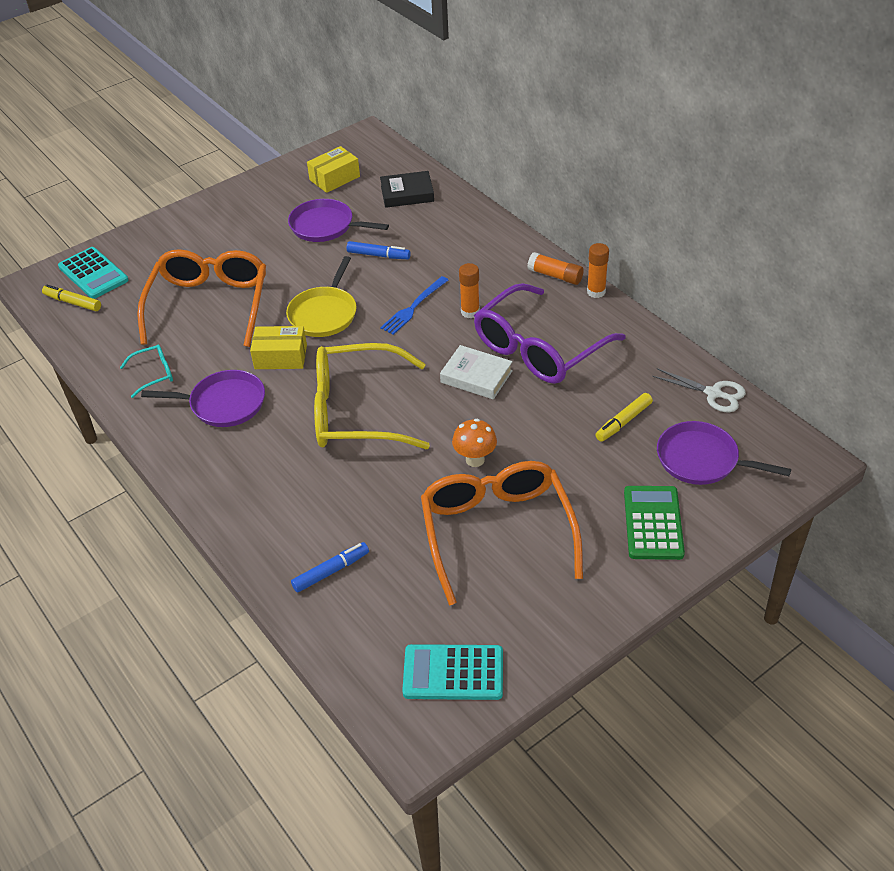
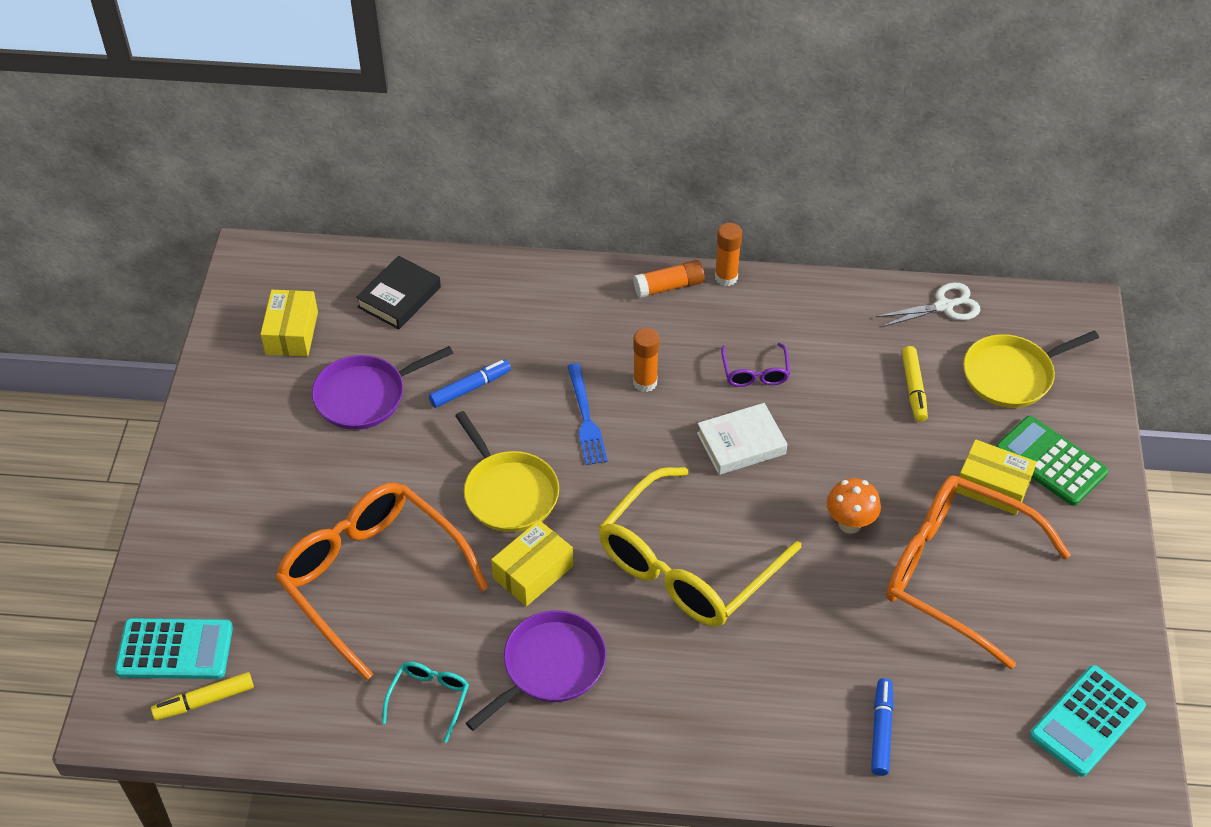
camera: 50 degrees left, 5 degrees up
purple glasses [474,283,626,384] -> purple glasses [721,343,790,387], size x0.43
purple pan [657,421,791,485] -> yellow pan [963,331,1099,408]
none -> yellow box [956,439,1037,515]

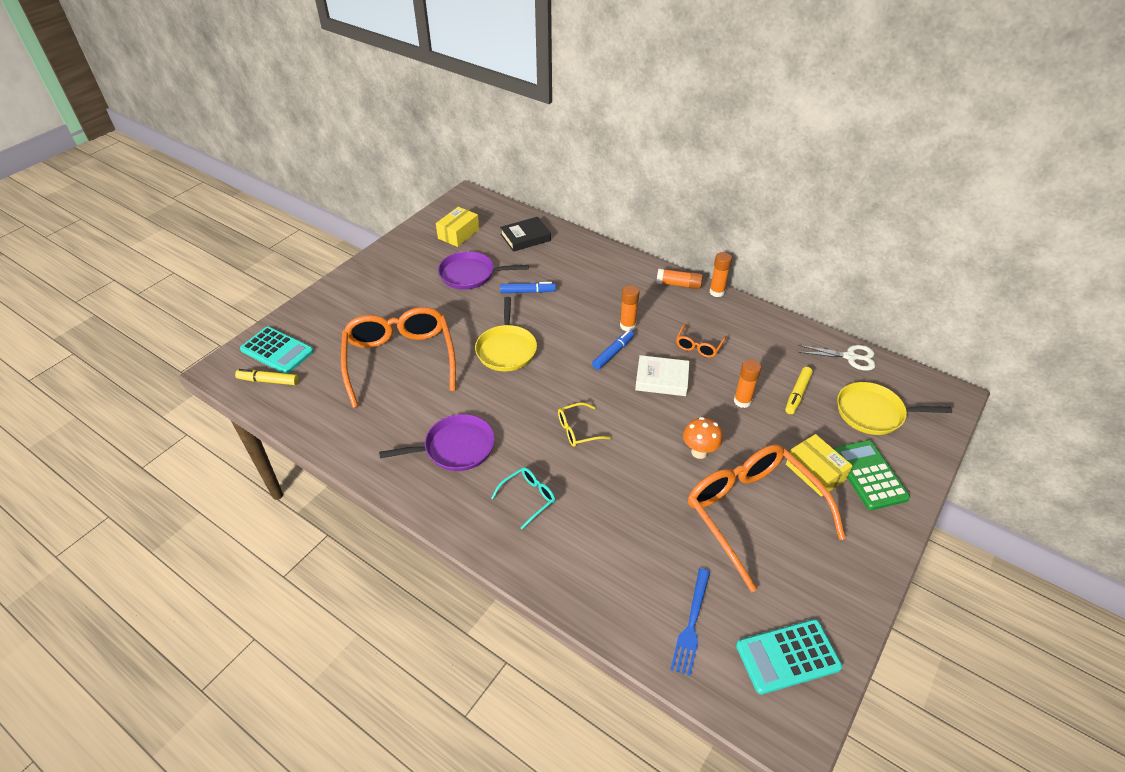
camera: 30 degrees right, 5 degrees down
turquoise glasses [382,662,469,743] -> turquoise glasses moved to [491,467,555,529]
yellow box [491,520,573,606] -> none
blue fork [567,363,608,465] -> blue fork moved to [670,568,710,676]
yellow glasses [599,467,801,627] -> yellow glasses [558,402,611,447], size x0.43
purple glasses [721,343,790,387] -> orange glasses [676,324,726,358]
blue marker [871,678,893,776] -> blue marker moved to [592,330,634,370]
none -> orange glue stick [734,359,761,408]

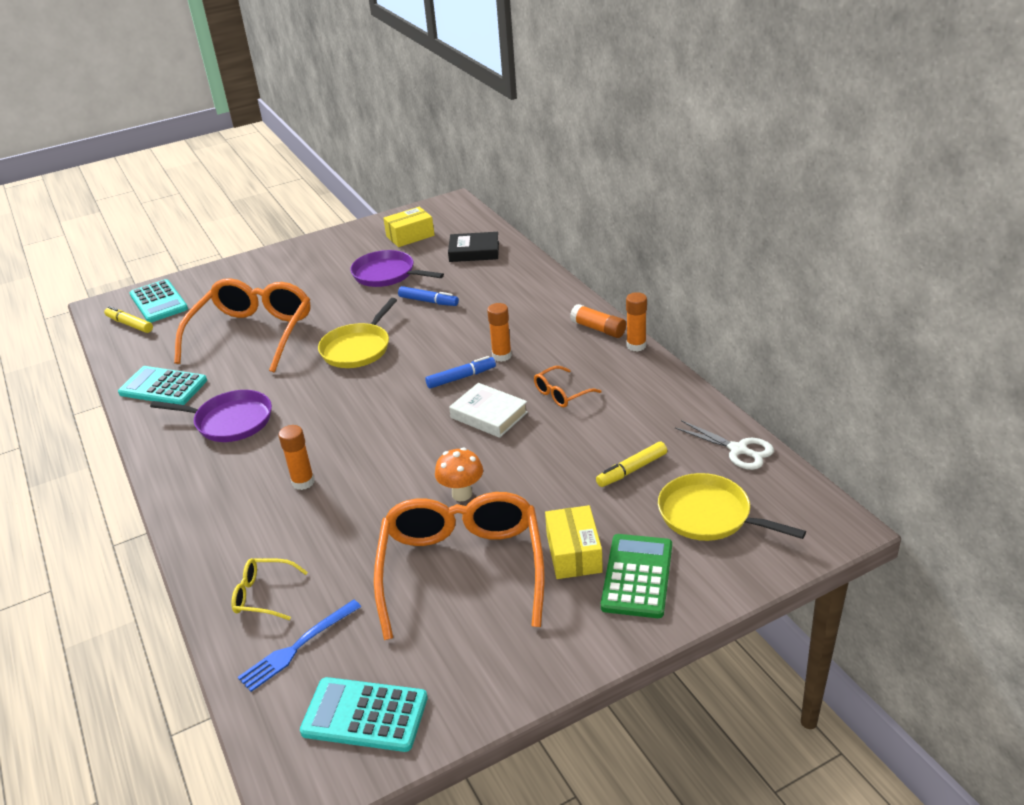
camera: 30 degrees right, 10 degrees down
turquoise glasses [491,467,555,529] -> none
yellow glasses [558,402,611,447] -> yellow glasses moved to [231,558,308,620]
orange glue stick [734,359,761,408] -> orange glue stick moved to [279,425,314,490]
none -> turquoise calculator [118,366,207,405]

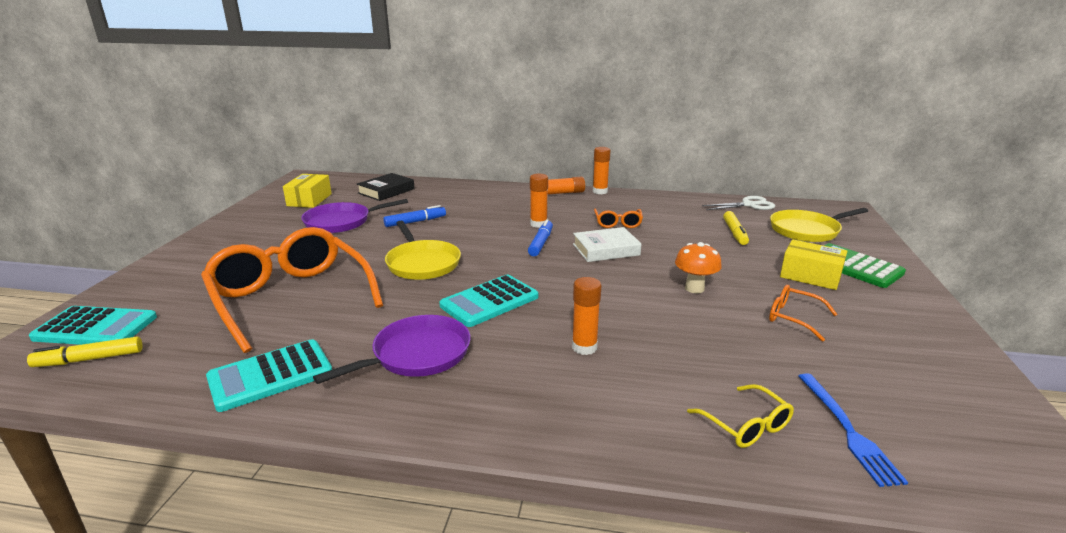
camera: 55 degrees left, 10 degrees down
yellow glasses [231,558,308,620] -> yellow glasses turned 75 degrees counterclockwise [687,384,794,448]
turquoise calculator [300,677,428,752] -> turquoise calculator moved to [439,275,538,327]
orange glasses [374,492,544,640] -> orange glasses [769,285,838,342], size x0.43

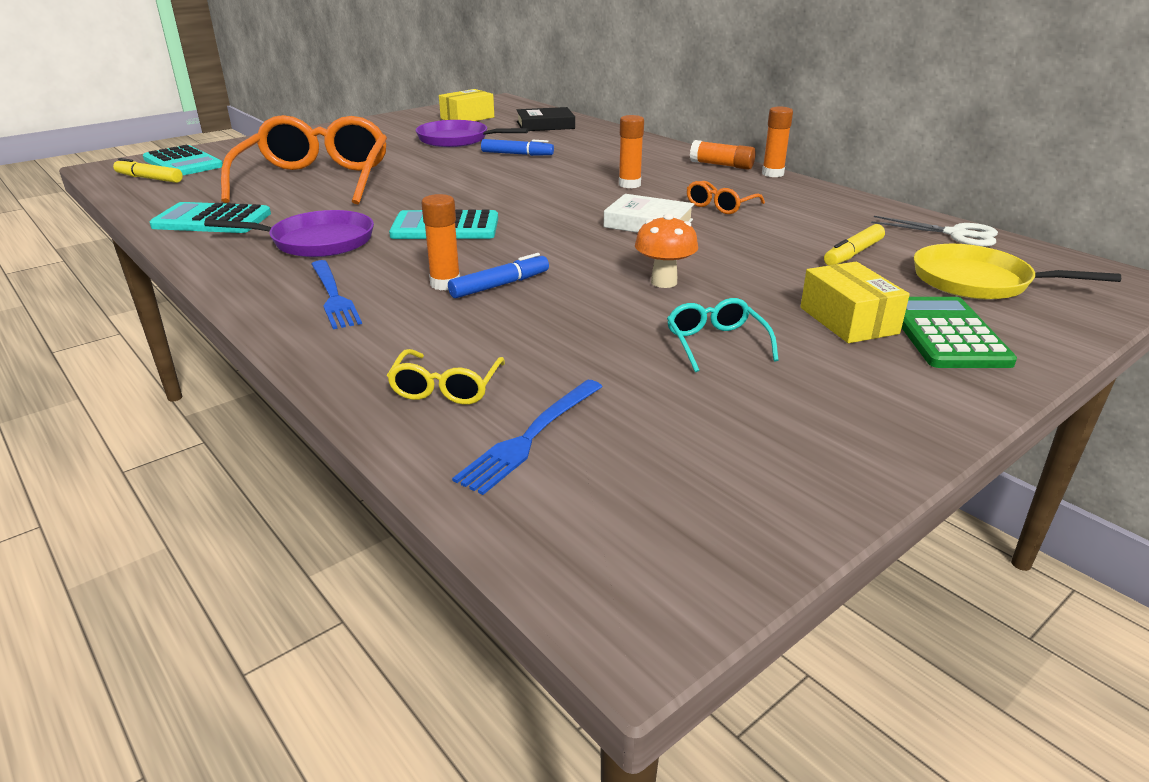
camera: 40 degrees right, 5 degrees up
yellow pan [385,221,461,280] -> none
blue marker [528,219,553,256] -> blue marker moved to [448,253,549,298]
orange glasses [769,285,838,342] -> turquoise glasses [667,298,779,372]
none -> blue fork [311,260,362,329]

